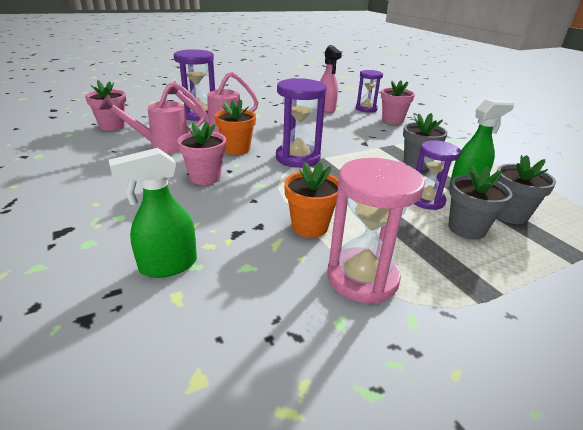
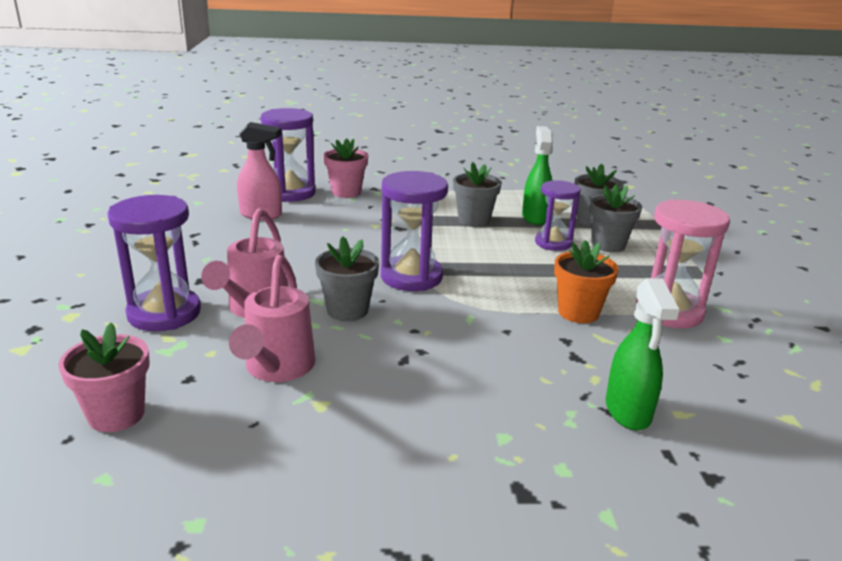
camera: 65 degrees left, 5 degrees down
pink flower pot [177,122,226,185] -> none
orange flower pot [215,100,256,155] -> grey flower pot [315,236,379,321]
purple hourglass [356,70,383,113] -> purple hourglass [261,108,316,202], size x1.50

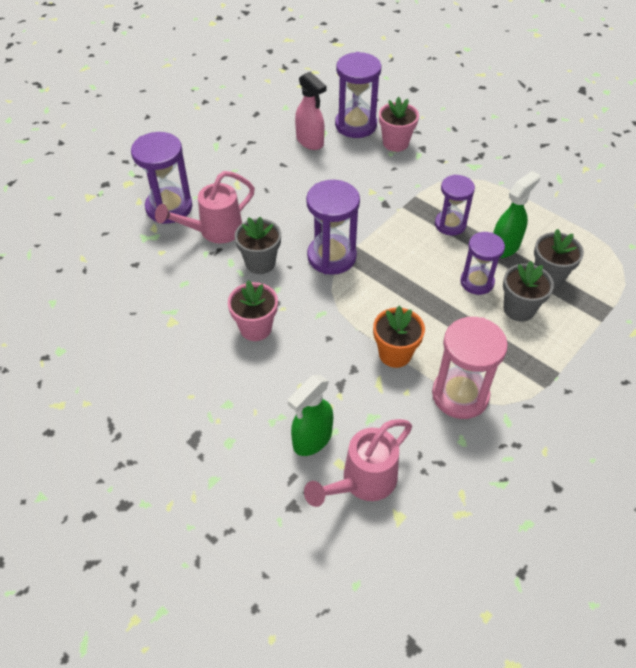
camera: 45 degrees right, 25 degrees up
pink flower pot [59,323,150,432] -> pink flower pot moved to [228,280,278,341]
pink watering can [229,255,315,382] -> pink watering can moved to [304,419,412,507]
grey flower pot [453,162,502,227] -> purple hourglass [435,175,475,235]

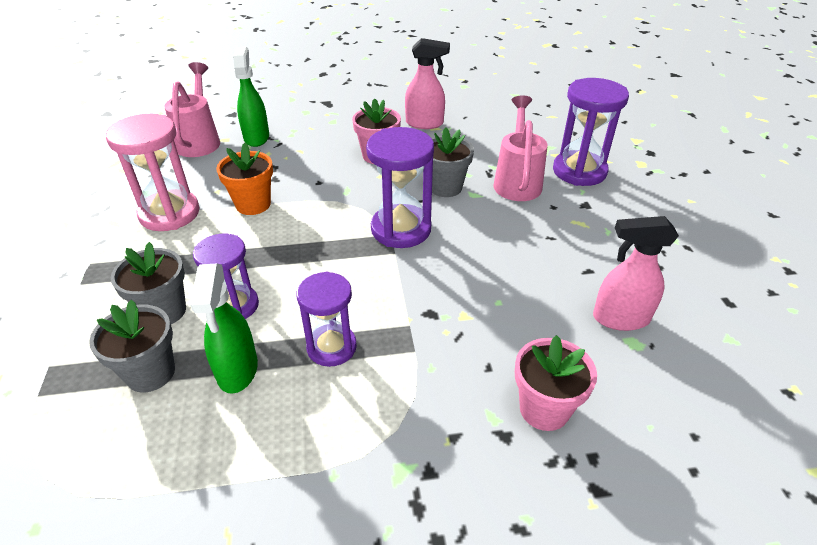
camera: 130 degrees right, 10 degrees down
purple hourglass [335,52,382,138] -> none
none -> pink spray bottle [405,38,450,129]

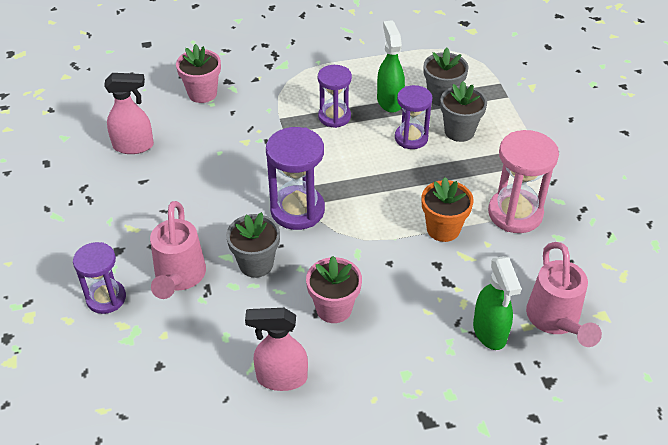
camera: 175 degrees right, 5 degrees up
purple hourglass [553,78,629,186] -> purple hourglass [73,242,126,314], size x0.67

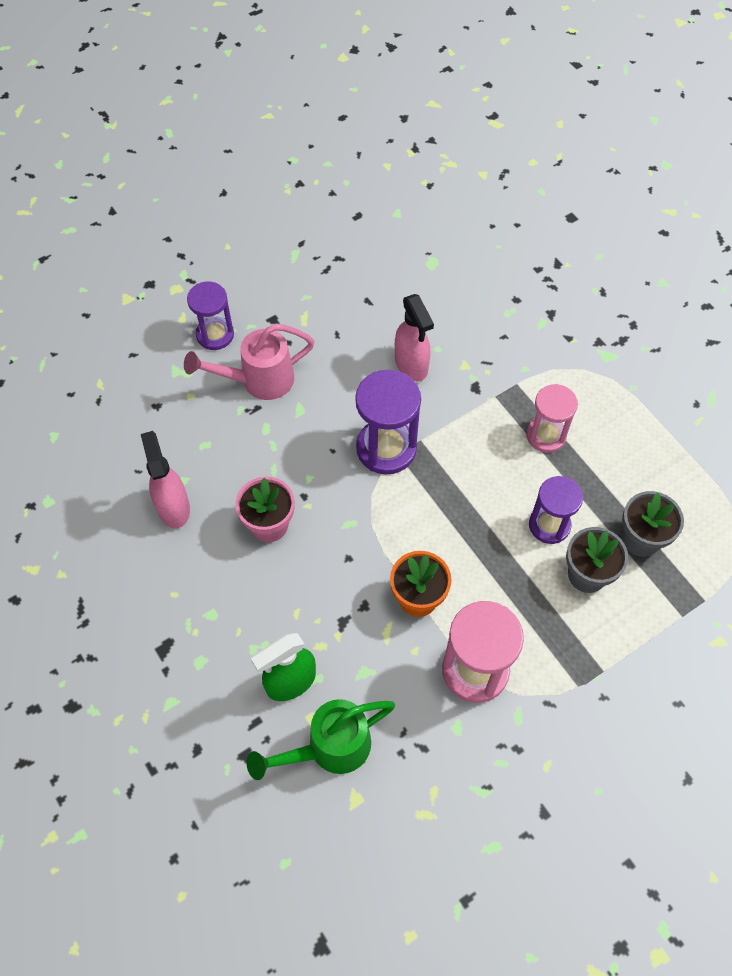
camera: 70 degrees right, 15 degrees up
pink spray bottle [104,73,154,154] -> pink spray bottle moved to [395,294,434,381]
pink flower pot [176,44,221,103] -> none
grey flower pot [226,212,280,278] -> none
purple hourglass [318,65,352,128] -> pink hourglass [526,384,578,453]
green spray bottle [377,20,405,113] -> none
pink watering can [526,242,602,347] -> green watering can [247,699,395,780]

